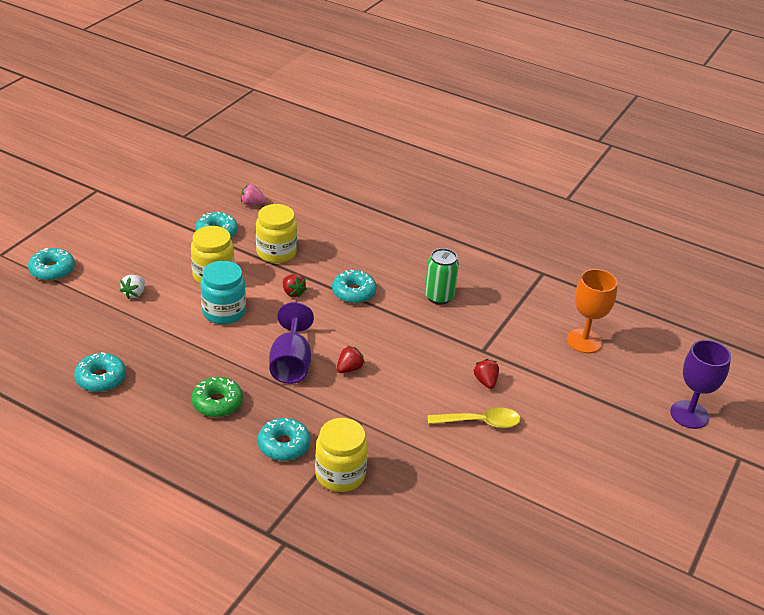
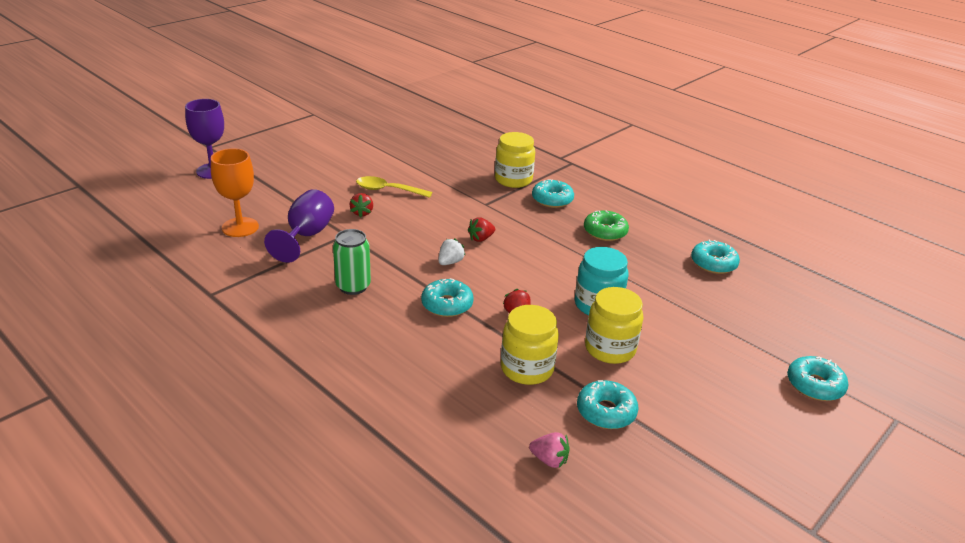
camera: 165 degrees left, 5 degrees down
white strawberry [120,275,145,299] -> white strawberry moved to [438,238,466,265]
purple goblet [269,302,314,384] -> purple goblet moved to [264,189,334,263]

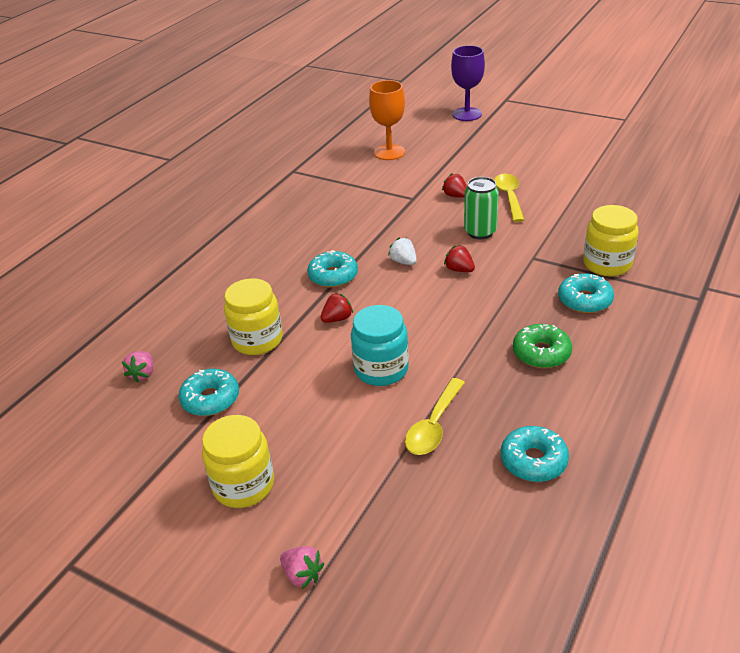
camera: 80 degrees right, 5 degrees up
purple goblet [264,189,334,263] -> none
green can [333,229,371,295] -> green can moved to [464,177,499,239]
red strawberry [350,193,373,217] -> red strawberry turned 60 degrees clockwise [442,173,467,198]
white strawberry [438,238,466,265] -> white strawberry turned 150 degrees counterclockwise [388,237,417,265]
yellow jar [585,287,643,364] -> yellow jar moved to [202,415,274,508]
turquoise donut [787,356,848,401] -> pink strawberry [280,546,324,589]
none -> yellow spoon [405,378,465,455]

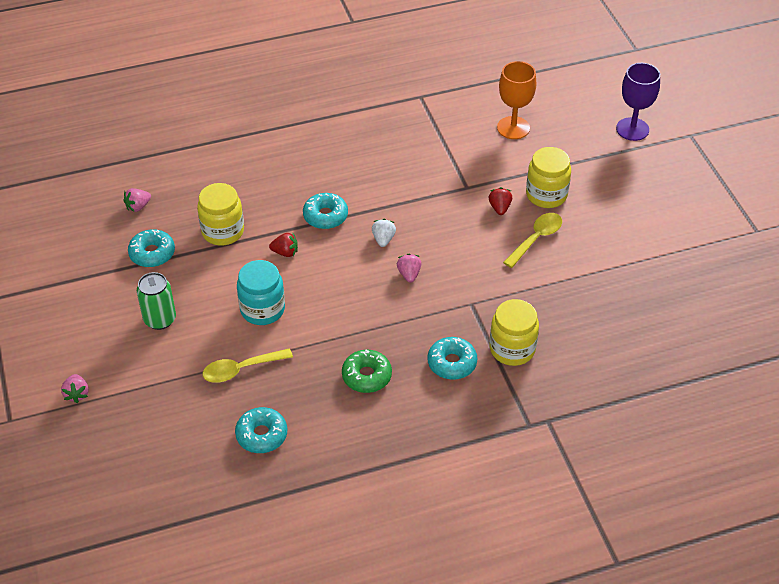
camera: 40 degrees right, 10 degrees up
yellow jar [202,415,274,508] -> yellow jar moved to [526,147,571,208]
red strawberry [444,245,475,272] -> pink strawberry [397,254,421,283]
green can [464,177,499,239] -> green can moved to [137,272,176,330]

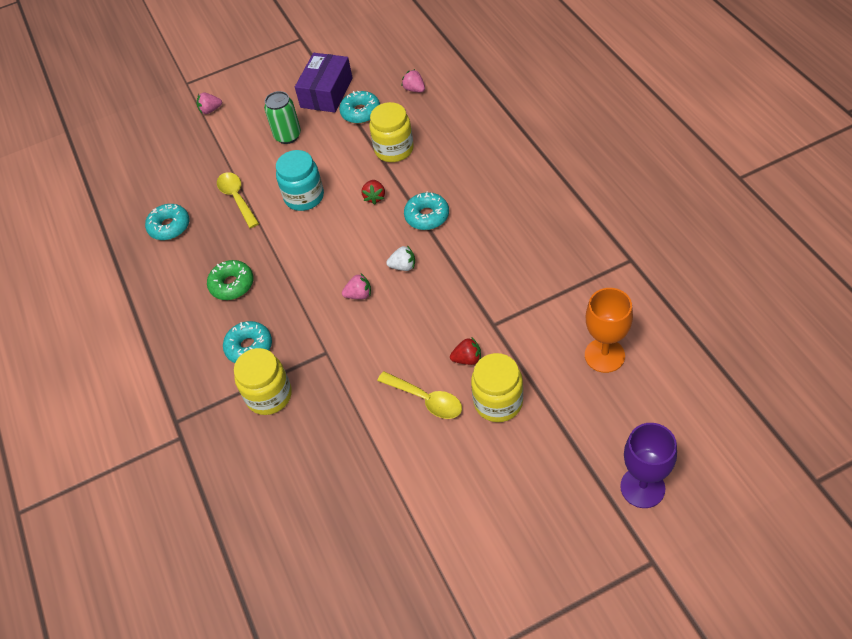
camera: 90 degrees right, 5 degrees up
none -> purple box [295,53,353,113]

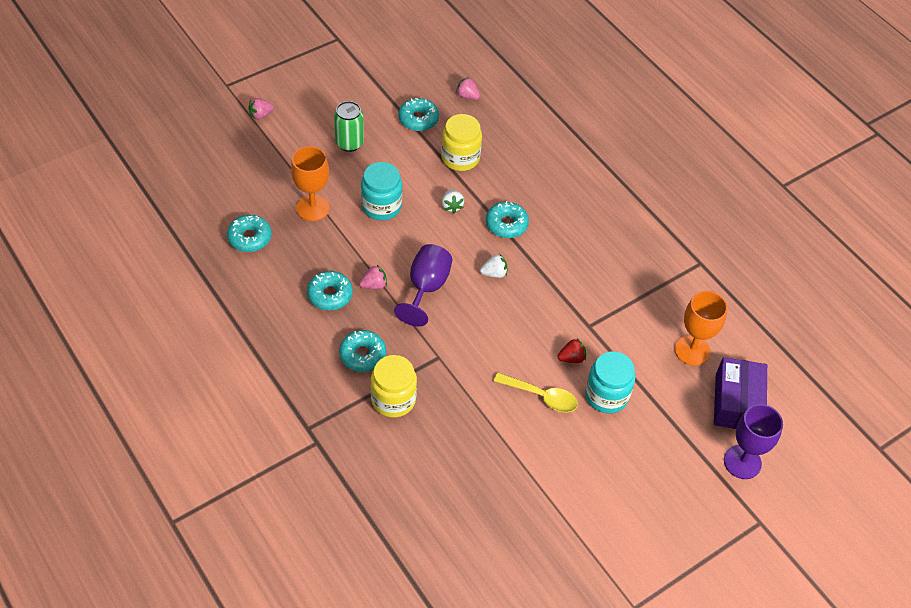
camera: 20 degrees left, 0 degrees up
green donut [207,260,253,300] -> turquoise donut [307,271,353,310]
yellow spoon [217,172,259,228] -> orange goblet [291,146,330,221]
purple box [295,53,353,113] -> purple box moved to [714,357,767,429]
pink strawberry [342,274,371,299] -> pink strawberry moved to [359,265,387,289]
red strawberry [362,180,385,205] -> white strawberry [442,189,464,213]
yellow jar [471,353,523,422] -> turquoise jar [585,352,635,413]
none -> purple goblet [394,244,452,327]

